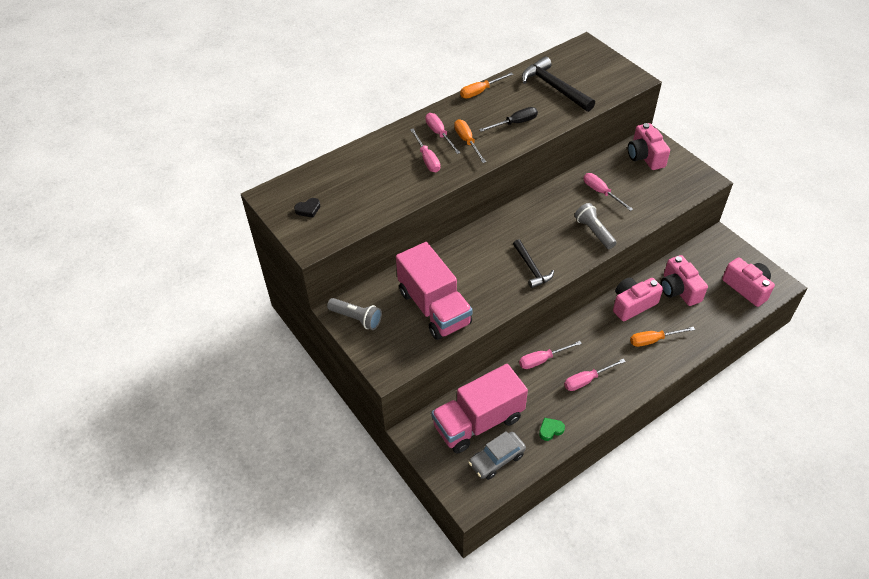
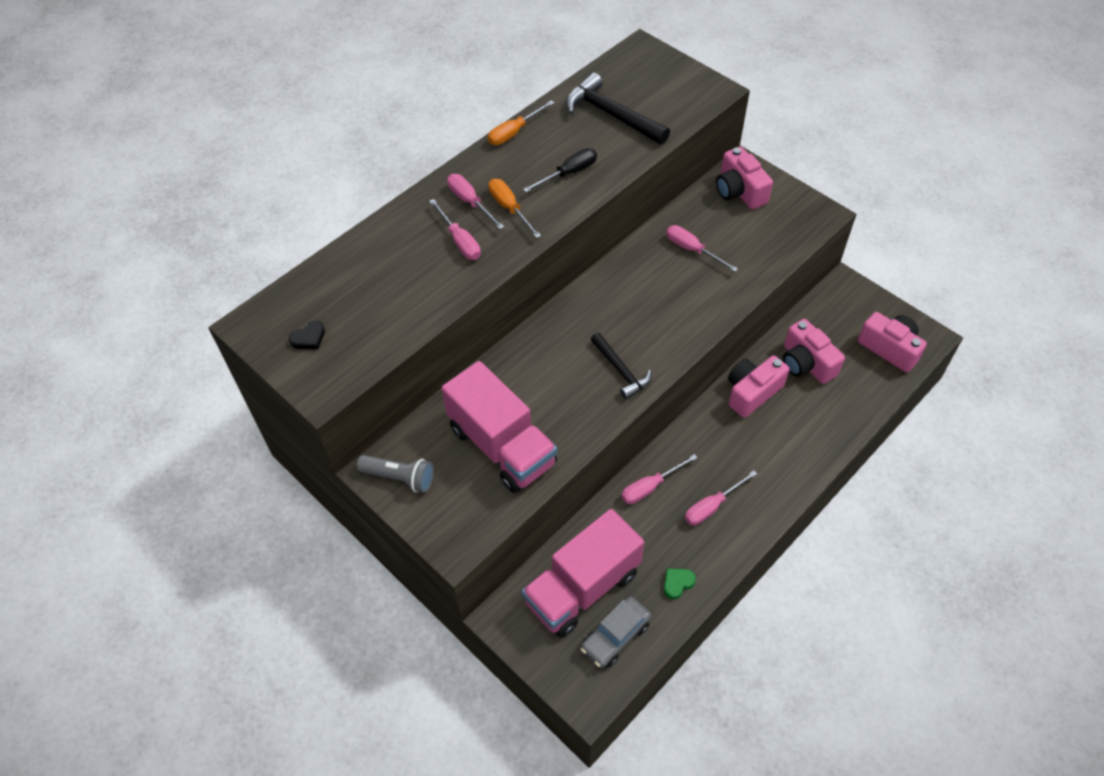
camera: 10 degrees left, 5 degrees up
grey flashlight [574,203,617,249] -> none
orange screwdriver [630,327,695,347] -> none

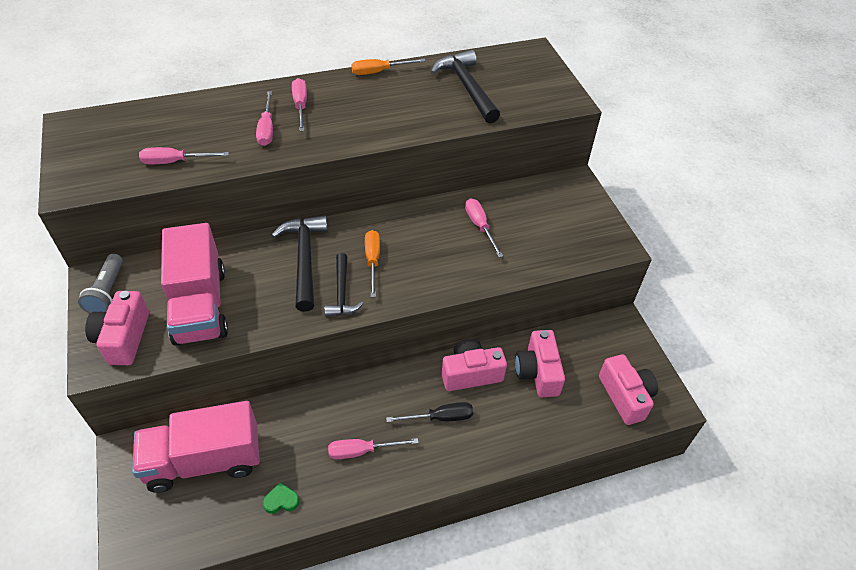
camera: 25 degrees right, 5 degrees down
black heart [289,321,325,350] -> none
grey flashlight [357,455,434,493] -> grey flashlight turned 45 degrees clockwise [78,254,123,313]
orange screwdriver [488,179,541,238] -> orange screwdriver moved to [365,230,380,297]
black screwdriver [523,148,597,193] -> black screwdriver moved to [386,402,473,422]
grey car [581,596,651,668] -> none
pink screwdriver [621,454,698,504] -> pink screwdriver moved to [139,147,229,164]
pink camera [716,147,773,209] -> pink camera moved to [85,291,149,365]
none -> black hammer [272,215,328,312]

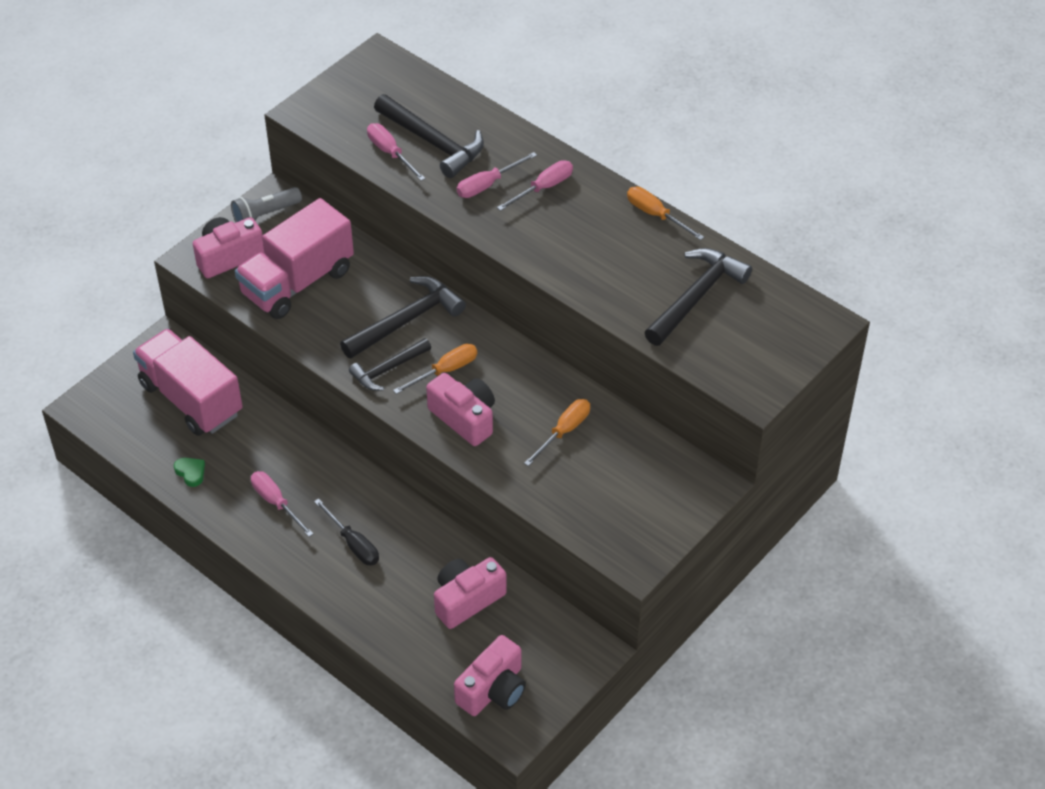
camera: 60 degrees right, 0 degrees up
pink camera [442,339,507,391] -> pink camera moved to [426,373,495,446]
pink screwdriver [465,198,503,257] -> orange screwdriver [524,399,590,466]
none -> black hammer [374,94,484,178]

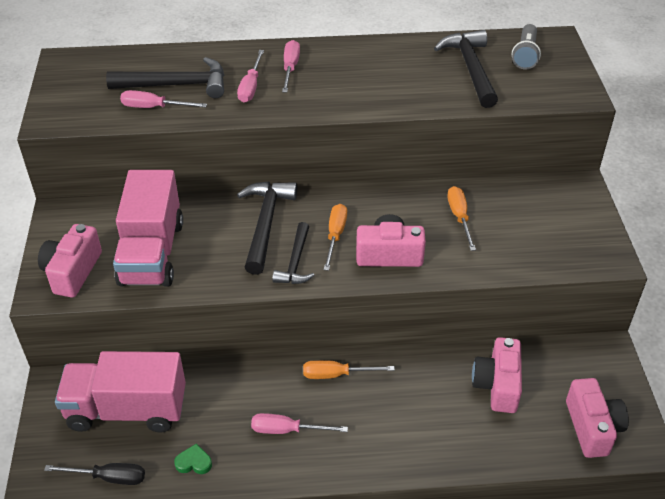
camera: 45 degrees left, 5 degrees down
grey flashlight [231,187,302,222] -> grey flashlight moved to [512,24,541,69]
black screwdriver [314,499,379,565] -> black screwdriver moved to [44,463,145,485]
orange screwdriver [627,187,704,240] -> orange screwdriver moved to [303,360,395,379]

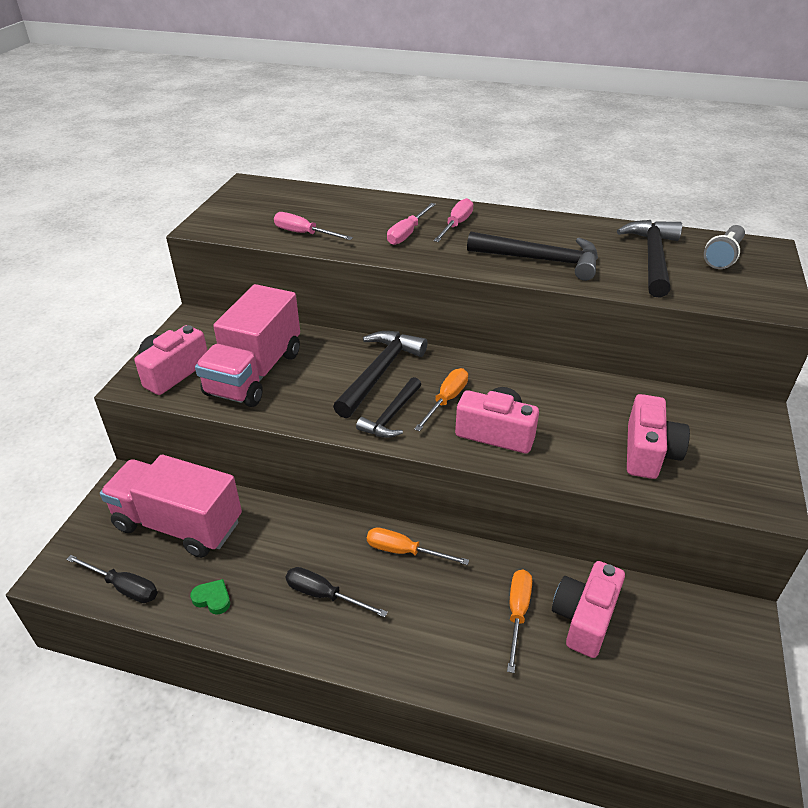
camera: 20 degrees right, 5 degrees down
black hammer [106,57,224,98] -> black hammer moved to [467,231,598,281]
pink screwdriver [251,413,348,434] -> black screwdriver [286,567,388,618]
orange screwdriver [447,186,476,251] -> orange screwdriver moved to [507,570,532,673]
pink camera [566,378,629,458] -> pink camera moved to [627,394,690,479]

